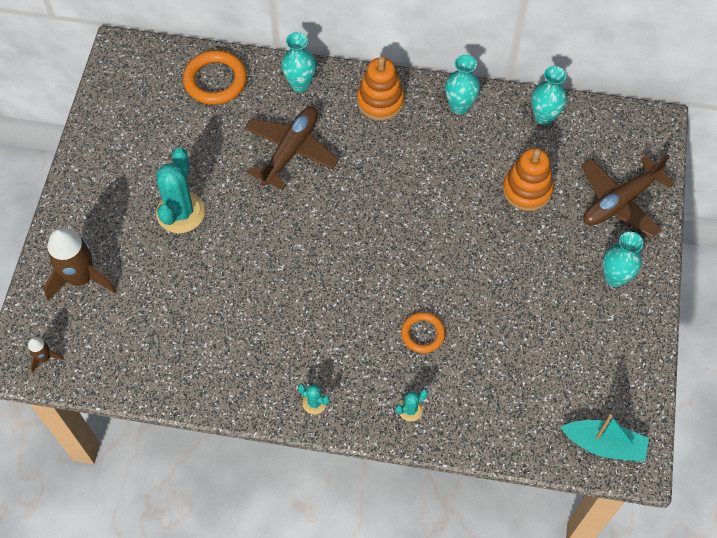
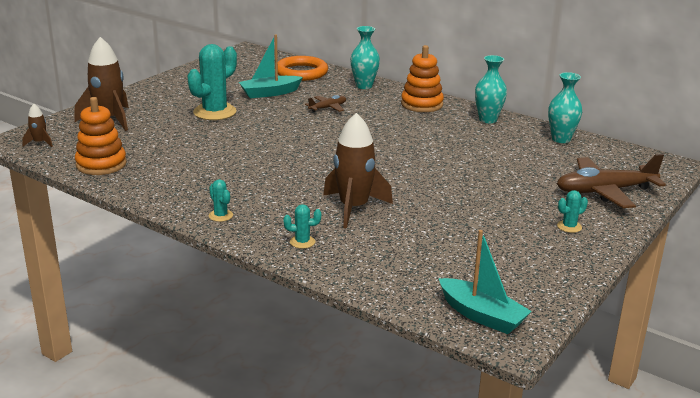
camera: 25 degrees right, 35 degrees down
brown plane [244,107,339,190] -> brown plane [305,95,346,112], size x0.50
orange ring [401,312,445,353] -> brown rocket [323,113,393,229]
orange stacking toy [503,148,553,211] -> orange stacking toy moved to [75,97,127,175]
turquoise vase [602,232,644,287] -> turquoise cactus [557,190,588,233]
none -> turquoise boat [239,34,303,98]

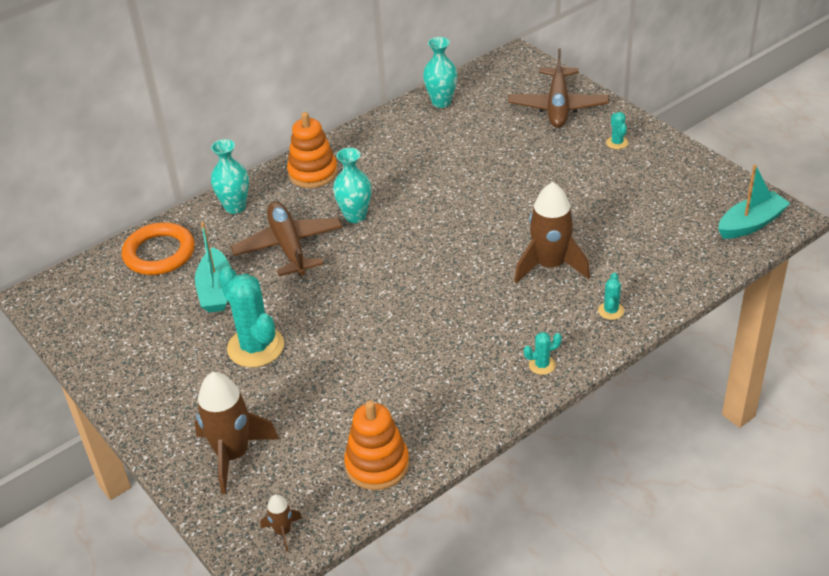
camera: 70 degrees left, 15 degrees up
brown plane [305,95,346,112] -> brown plane [231,202,342,276], size x2.00
turquoise vase [475,55,507,123] -> turquoise vase moved to [333,148,371,223]

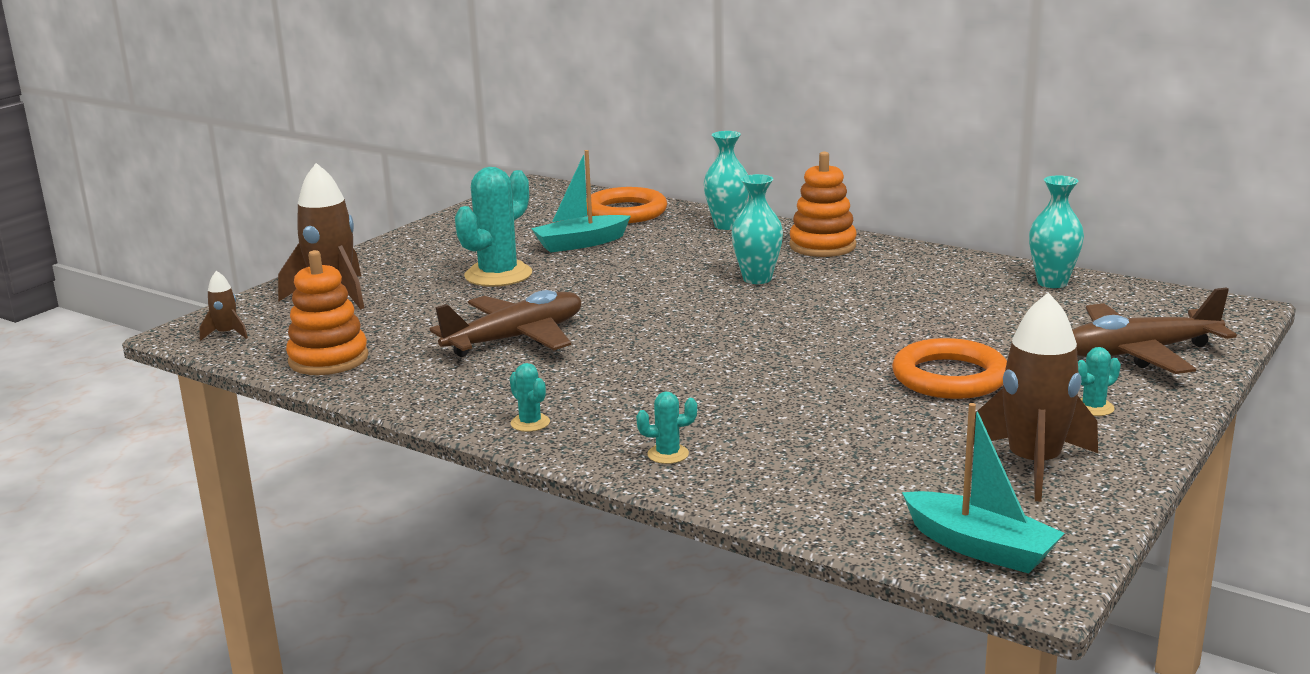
camera: 70 degrees right, 20 degrees down
brown plane [231,202,342,276] -> brown plane moved to [430,290,581,357]
brown rocket [514,182,590,283] -> brown rocket moved to [973,292,1098,502]
none -> orange ring [892,338,1007,399]

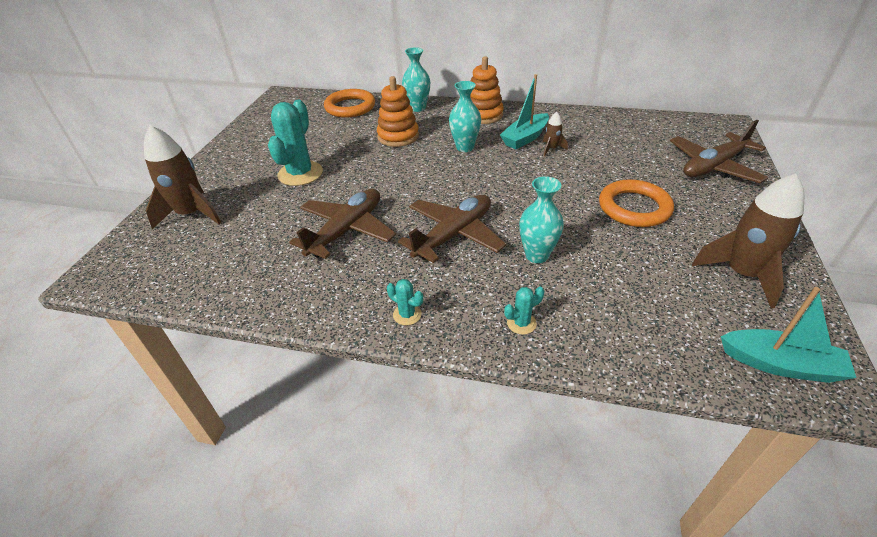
camera: 20 degrees left, 20 degrees up
brown rocket [199,271,248,341] -> brown rocket moved to [543,112,568,156]
orange stacking toy [286,250,369,375] -> orange stacking toy moved to [377,76,419,147]
turquoise boat [531,150,631,253] -> turquoise boat moved to [500,74,549,149]
turquoise vase [1029,175,1084,288] -> turquoise vase moved to [519,176,564,263]
turquoise cactus [1078,347,1121,416] -> none
none -> brown plane [398,194,506,263]

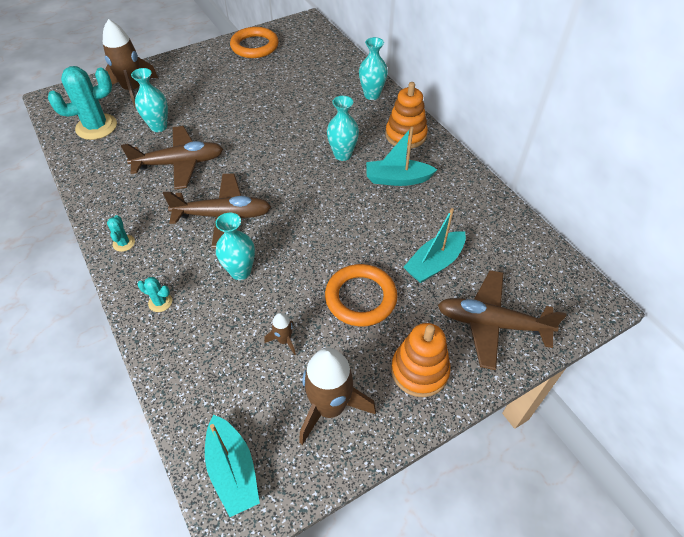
camera: 45 degrees right, 10 degrees up
turquoise cactus [268,100,323,186] -> turquoise cactus moved to [48,66,117,140]
orange ring [324,89,375,118] -> orange ring moved to [230,27,279,58]
orange stacking toy [377,76,419,147] -> orange stacking toy moved to [391,323,451,397]
brown rocket [543,112,568,156] -> brown rocket moved to [264,313,296,355]
none -> turquoise vase [131,68,168,132]
none -> turquoise boat [403,208,466,283]

